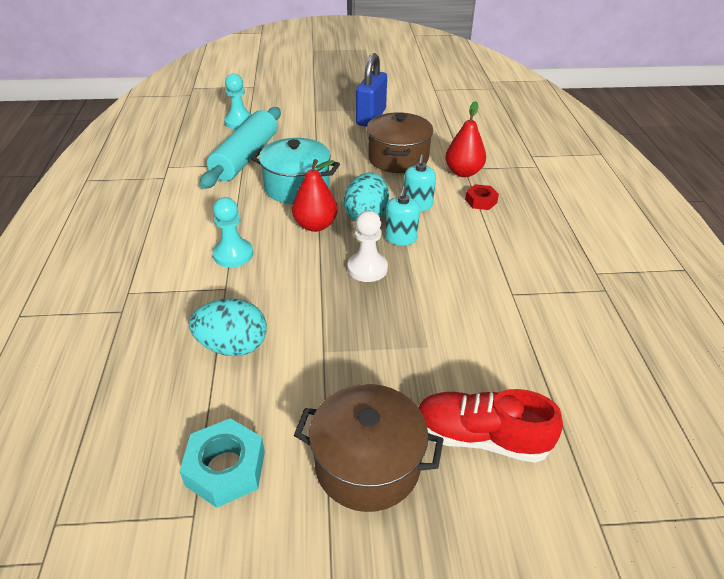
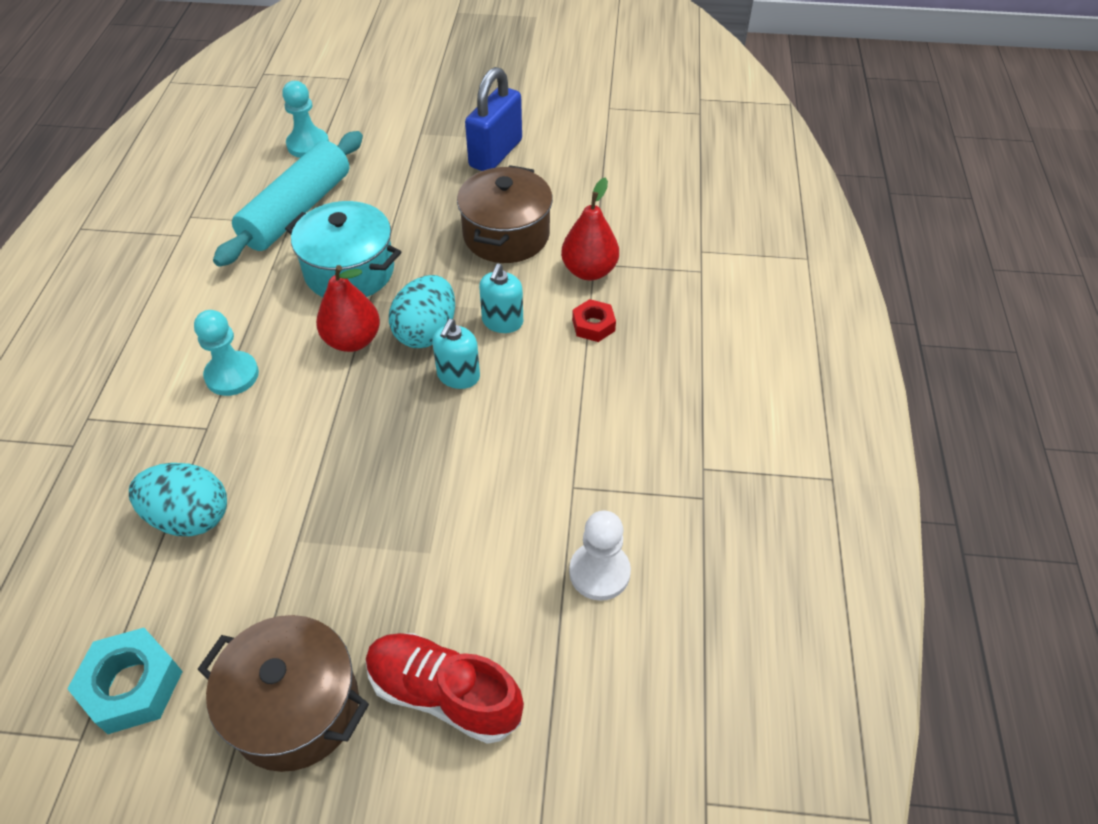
camera: 10 degrees right, 10 degrees up
white pawn [347,211,388,282] -> white pawn moved to [569,510,631,601]

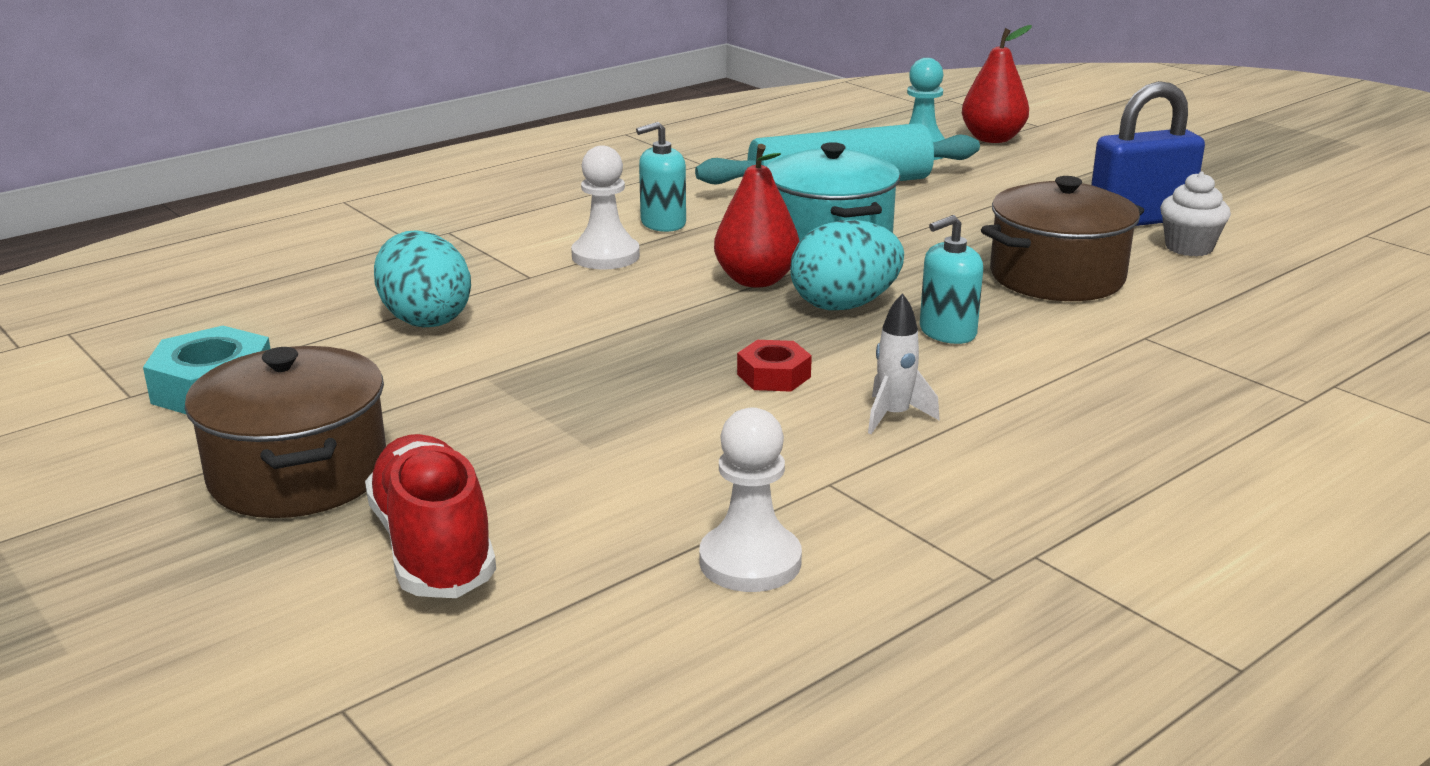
camera: 45 degrees right, 25 degrees down
turquoise pawn [194,310,259,396] -> white pawn [571,145,640,270]
turquoise soap dispenser [432,319,480,389] -> turquoise soap dispenser moved to [636,122,686,232]
red pear [561,177,619,280] -> red pear moved to [962,25,1032,143]
red nut [572,299,616,342] -> red nut moved to [737,340,812,392]
none -> white rocket [868,293,940,434]
none -> white cupcake [1160,172,1231,256]

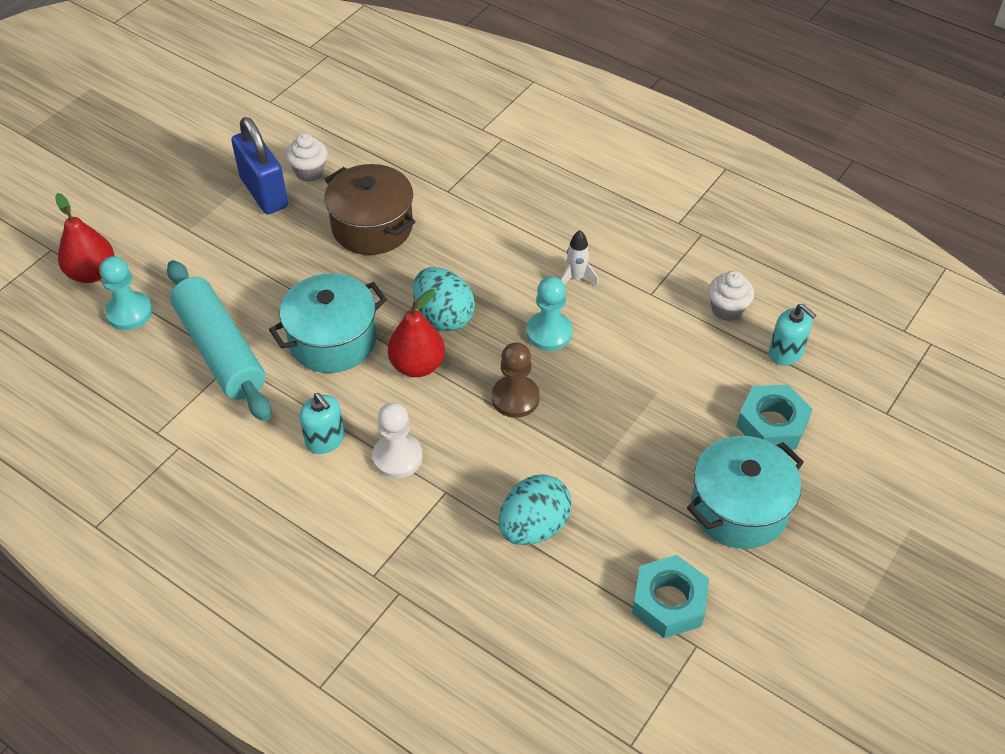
camera: 105 degrees left, 25 degrees up
brown pot [185,346,386,518] -> turquoise pot [687,436,804,549]
red shoe [365,434,496,598] -> turquoise nut [736,385,812,450]
white pawn [699,407,802,592] -> white cupcake [708,271,754,321]
red nut [737,340,812,392] -> turquoise pawn [526,277,573,351]
turquoise soap dispenser [920,215,983,344] -> turquoise soap dispenser moved to [769,304,816,366]
none -> brown pawn [492,342,540,418]

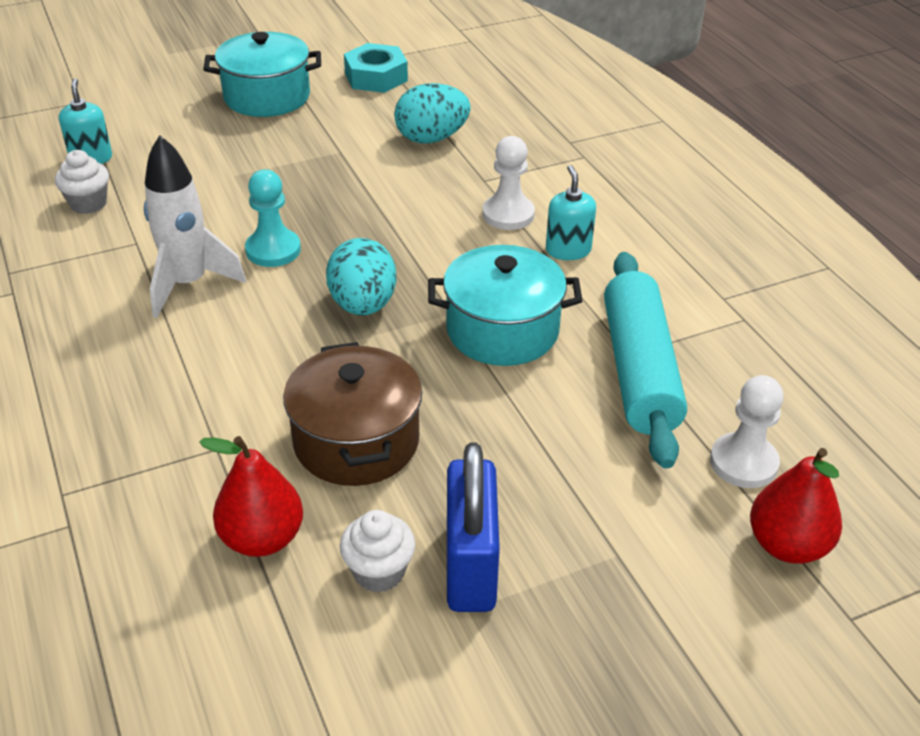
camera: 150 degrees left, 10 degrees down
turquoise pawn [99,256,153,330] -> white pawn [710,375,784,488]
red pear [388,289,445,377] -> red pear moved to [200,436,303,557]
brown pawn [492,342,540,418] -> none
white rocket [560,230,598,286] -> white rocket [144,135,246,318], size x1.91
turquoise nut [736,385,812,450] -> none

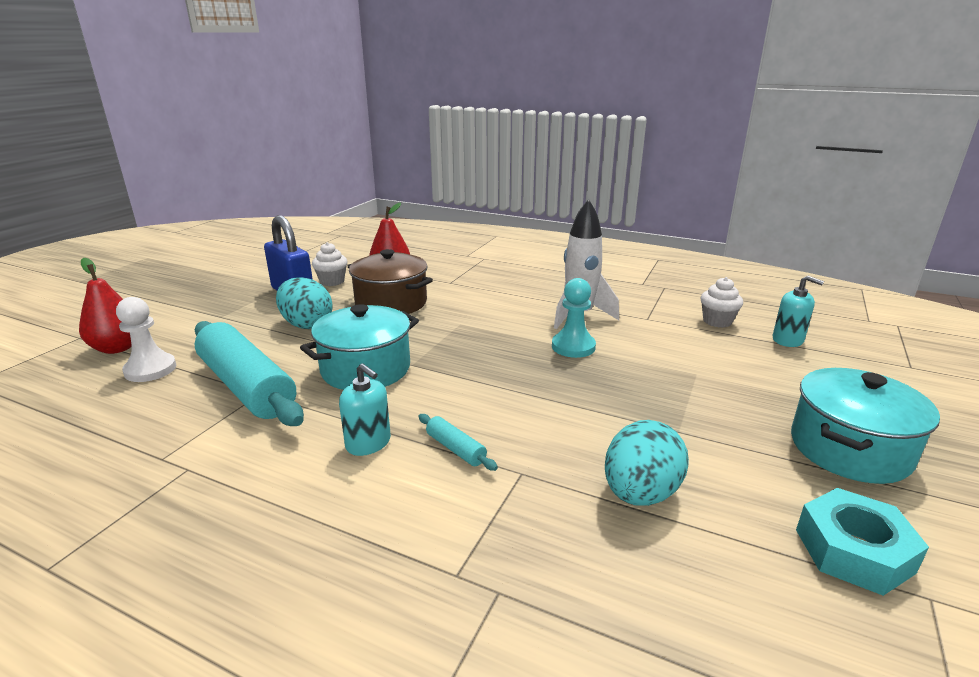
camera: 140 degrees right, 15 degrees down
turquoise egg [326,238,397,316] -> turquoise egg moved to [276,277,333,329]
white pawn [482,136,535,230] -> turquoise rolling pin [419,414,498,471]

